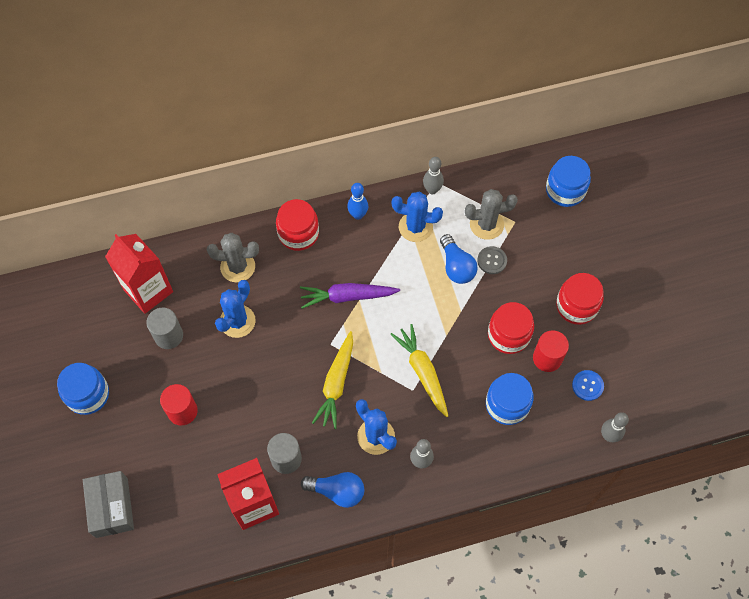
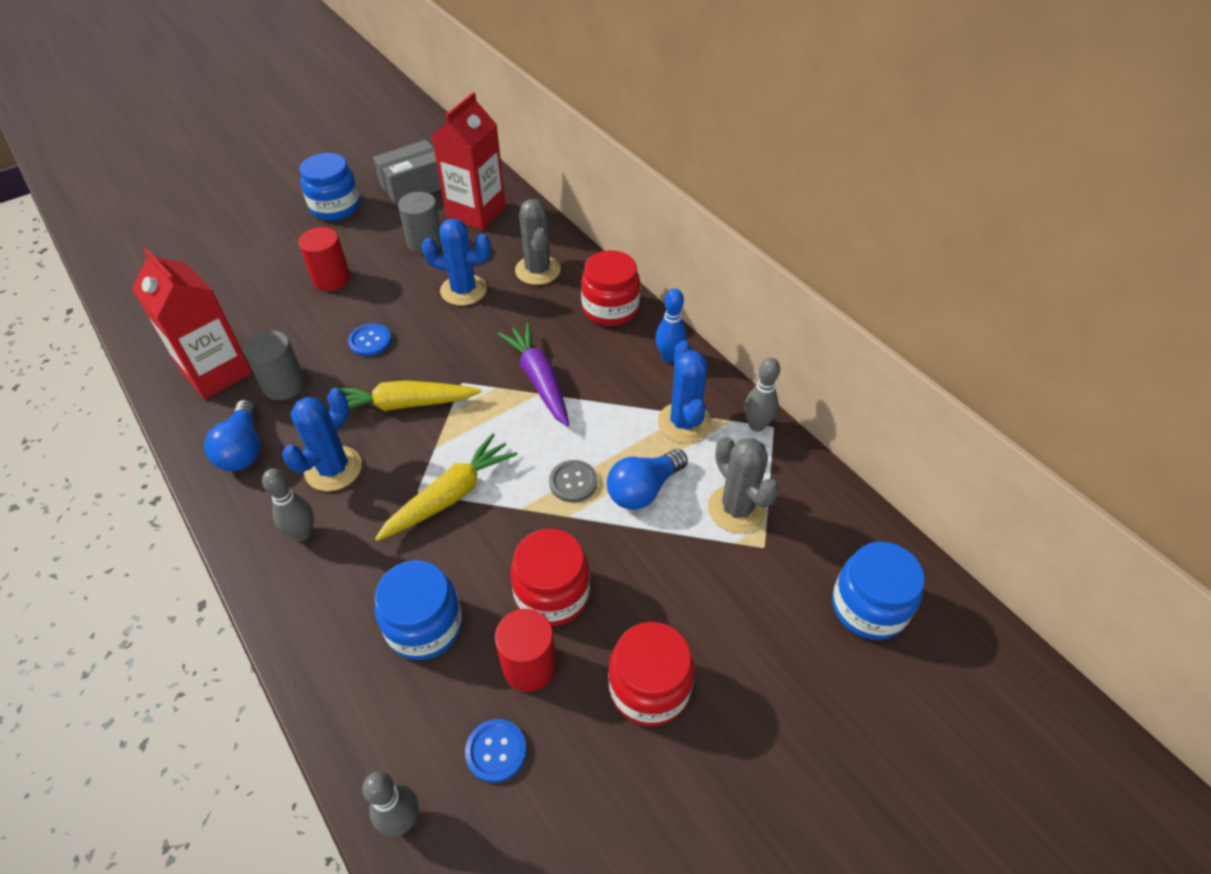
camera: 70 degrees right, 15 degrees down
grey box [83,471,134,538] -> grey box moved to [373,140,441,205]
grey button [477,246,507,274] -> grey button moved to [549,460,598,503]
none -> blue button [348,323,392,356]

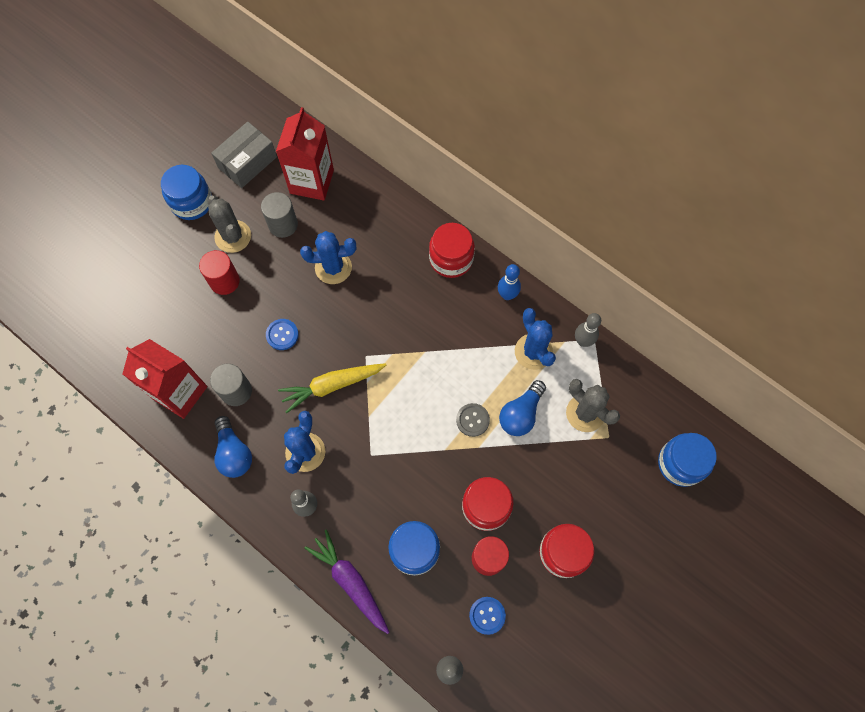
camera: 15 degrees left, 20 degrees up
yellow carrot [375,433,518,541] -> none
purple carrot [498,323,569,427] -> purple carrot moved to [304,529,389,634]
grey cactus [515,199,561,285] -> grey cactus moved to [207,195,251,253]

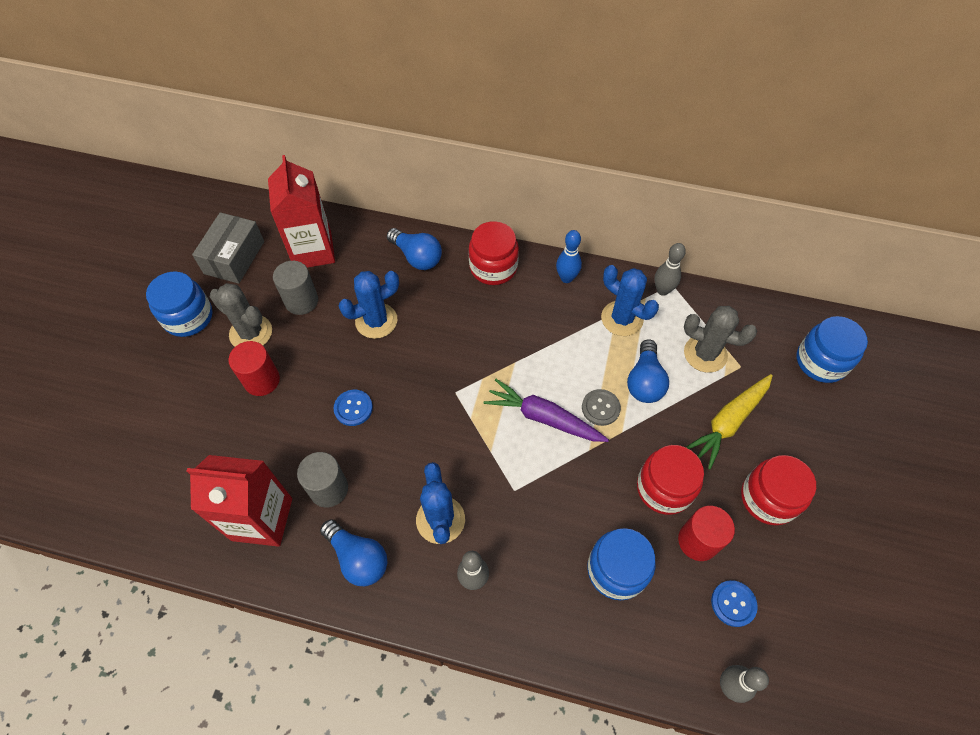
camera: 25 degrees left, 10 degrees down
yellow carrot [278,363,386,413] -> yellow carrot moved to [686,374,773,469]
purple carrot [304,529,389,634] -> purple carrot moved to [484,379,609,442]
none -> blue light bulb [387,228,442,270]

